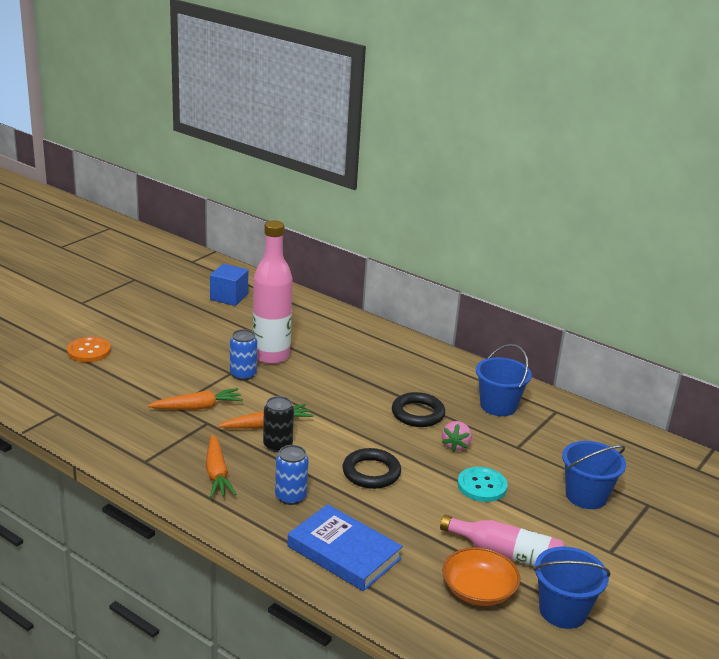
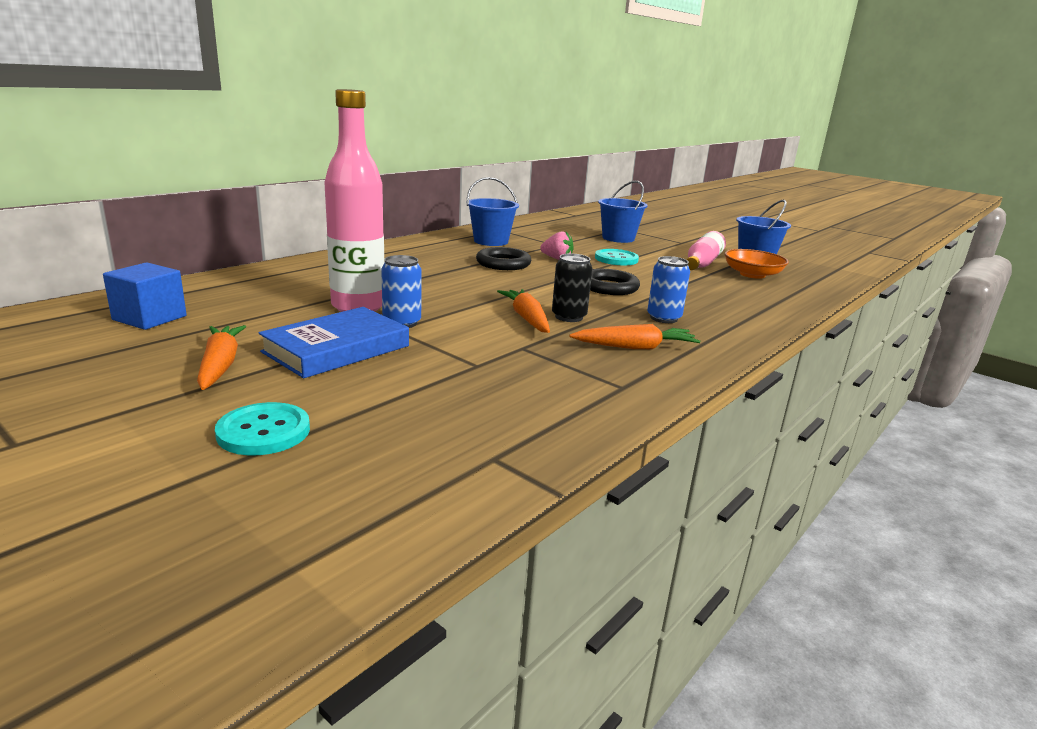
camera: 85 degrees left, 5 degrees down
orange button [67,337,111,362] -> turquoise button [215,402,310,455]
orange carrot [148,388,243,410] -> orange carrot moved to [197,325,246,390]
blue book [288,504,403,591] -> blue book moved to [258,307,409,378]

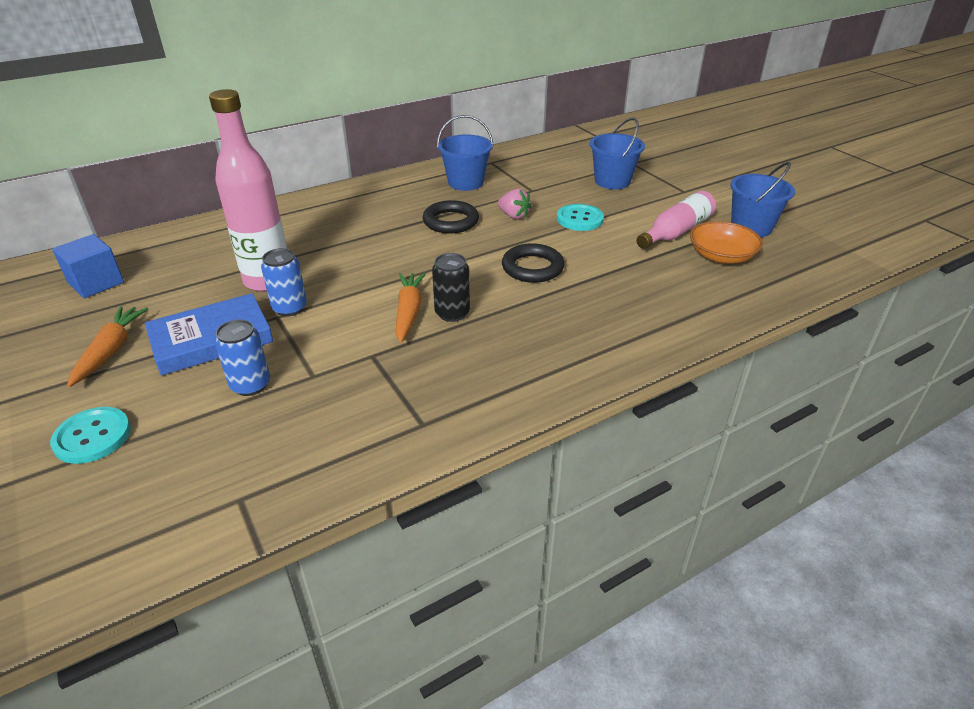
camera: 20 degrees right, 15 degrees up
orange carrot [569,324,700,349] -> none
blue can [647,256,690,323] -> blue can moved to [215,319,270,396]

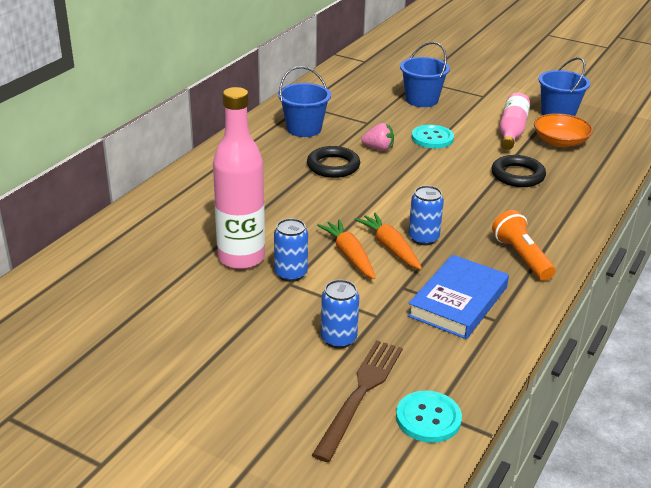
camera: 30 degrees left, 5 degrees down
turquoise button [50,407,131,464] -> turquoise button moved to [396,390,462,443]
blue cube [52,234,124,298] -> none
orange carrot [67,306,148,387] -> orange carrot moved to [317,219,376,279]
blue book [145,293,273,376] -> blue book moved to [407,255,509,339]
black can [432,253,470,322] -> blue can [409,186,444,245]
black ring [502,243,564,283] -> black ring moved to [491,155,546,187]
none -> brown fork [312,340,403,462]
none -> orange flashlight [492,210,555,281]

